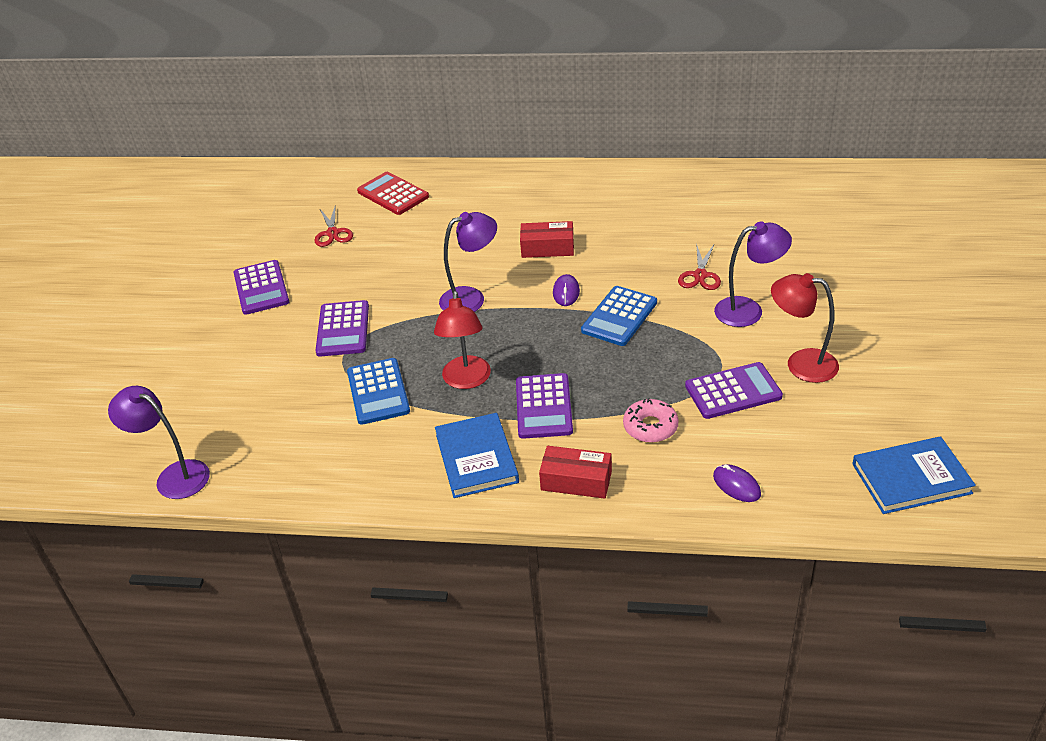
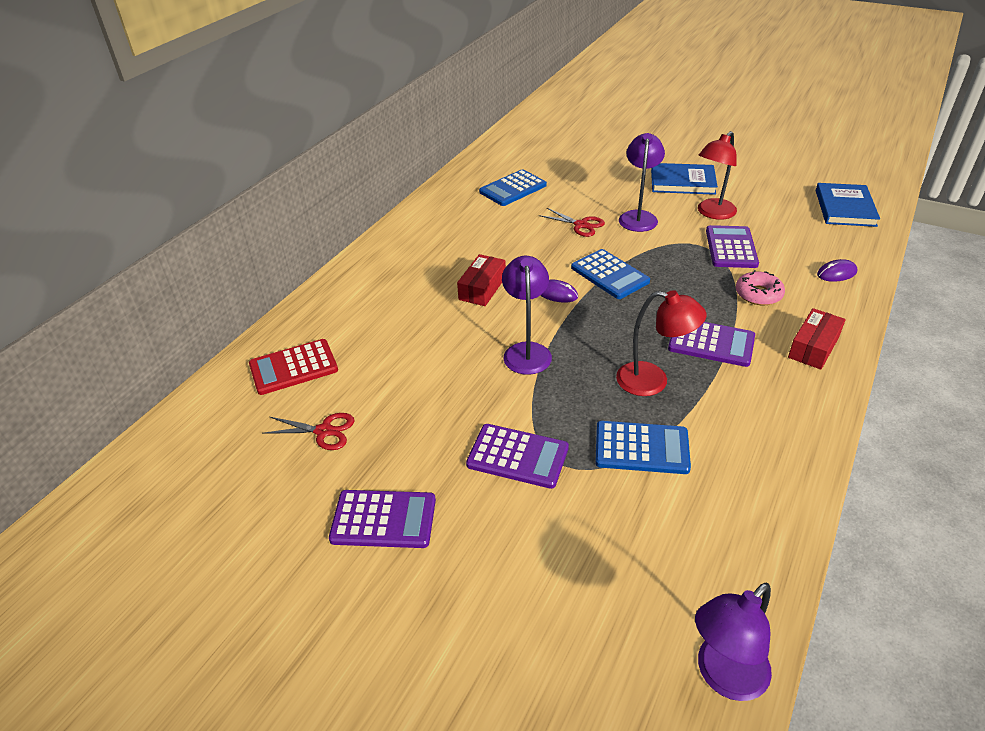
camera: 70 degrees left, 0 degrees up
blue book [435,413,519,498] -> blue book moved to [651,163,718,195]
none -> blue calculator [479,169,547,206]

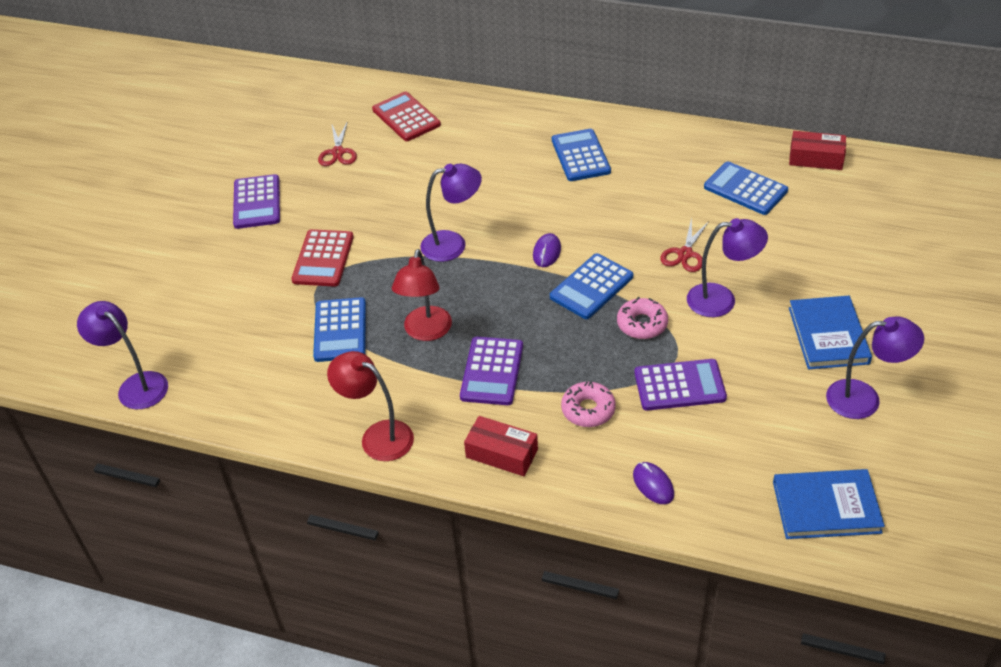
camera: 80 degrees right, 5 degrees up
red box [457,254,506,306] -> red box moved to [789,131,846,170]
purple calculator [466,424,569,489] -> red calculator [291,229,354,287]
red lamp [698,131,737,220] -> red lamp moved to [327,351,414,461]
none -> blue calculator [552,129,611,181]
none -> pink donut [617,297,668,339]
none -> purple lamp [826,316,924,419]

